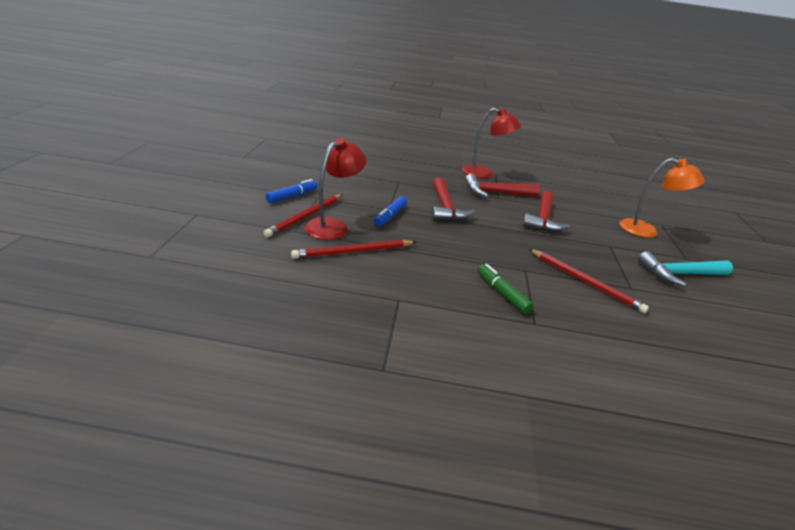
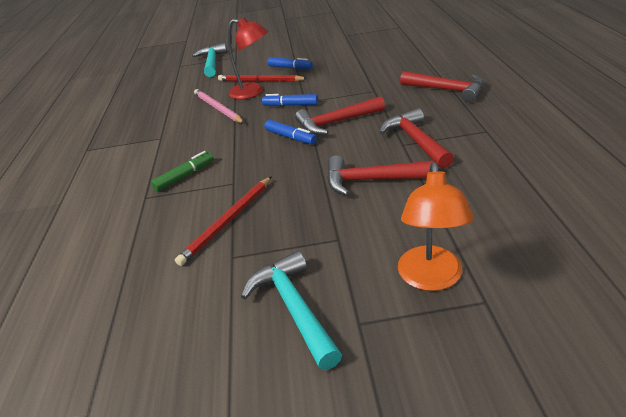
camera: 85 degrees right, 5 degrees up
red pencil [291,240,416,259] -> pink pencil [194,89,244,123]
red lamp [462,108,521,178] -> none
none -> turquoise hammer [192,43,227,77]
none -> blue marker [265,120,317,144]
none -> red hammer [400,71,484,102]

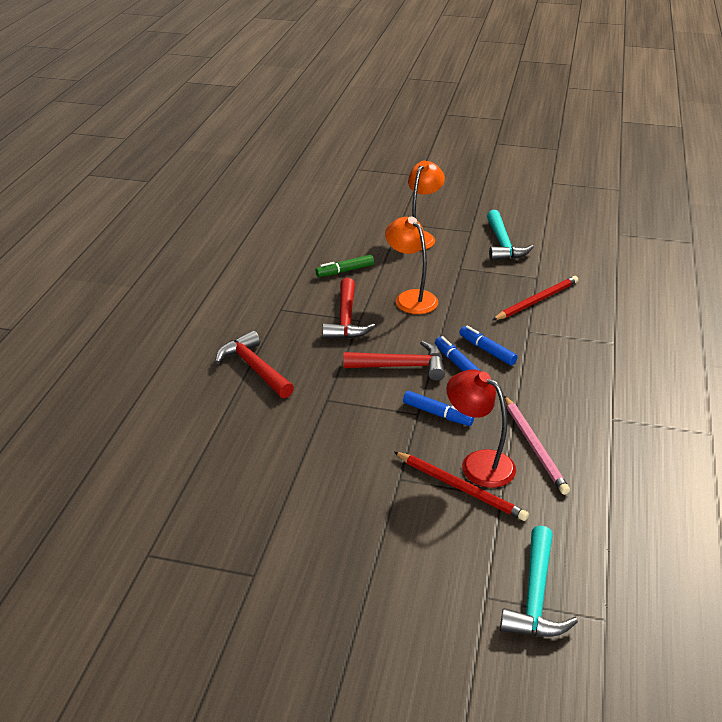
camera: 165 degrees left, 0 degrees up
green marker [151,151,214,192] -> green marker moved to [315,255,374,277]
blue marker [267,57,313,69] -> blue marker moved to [459,326,518,365]
red hammer [327,155,434,196] -> orange lamp [385,217,438,314]

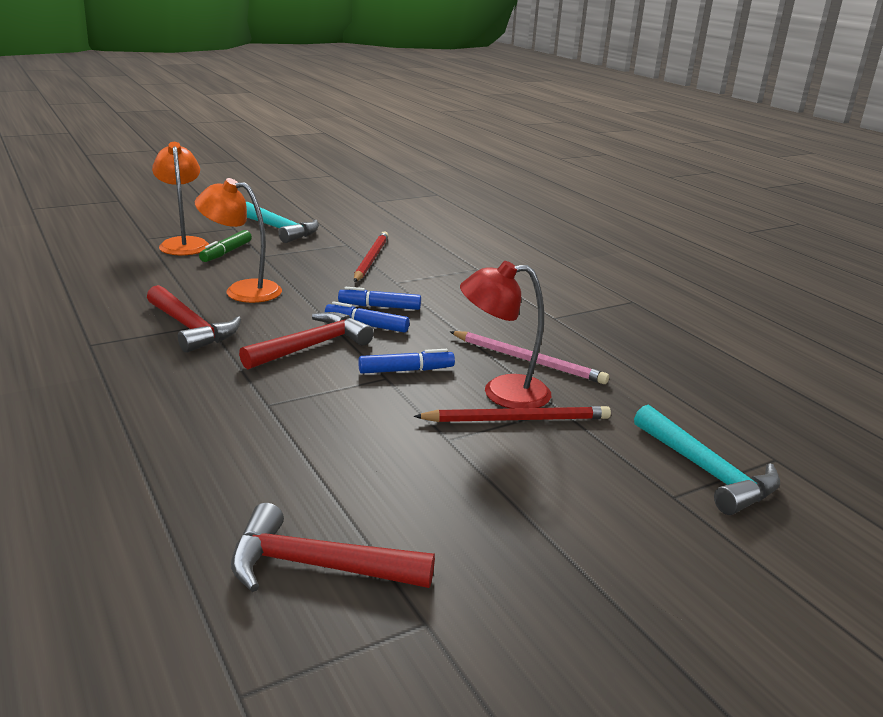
camera: 45 degrees left, 10 degrees down
red hammer [215,331,294,398] -> red hammer moved to [231,503,435,592]
green marker [315,255,374,277] -> green marker moved to [199,230,252,262]

